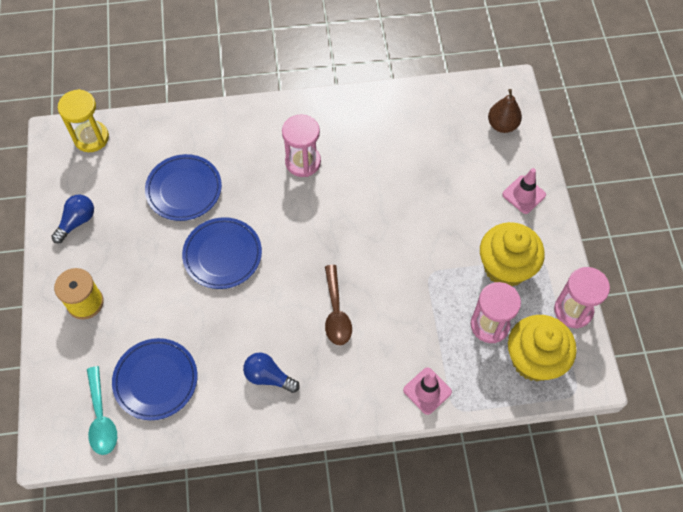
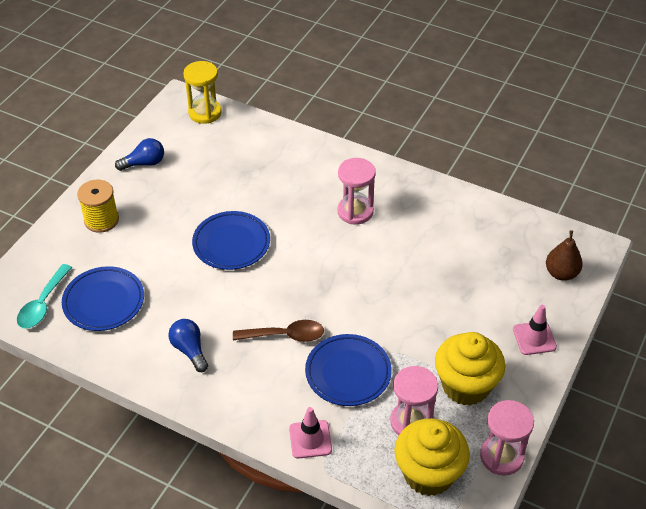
camera: 35 degrees right, 15 degrees down
blue plate [145,154,222,221] -> blue plate moved to [305,334,392,406]
brown spoon [325,265,352,345] -> brown spoon turned 120 degrees counterclockwise [233,320,324,342]

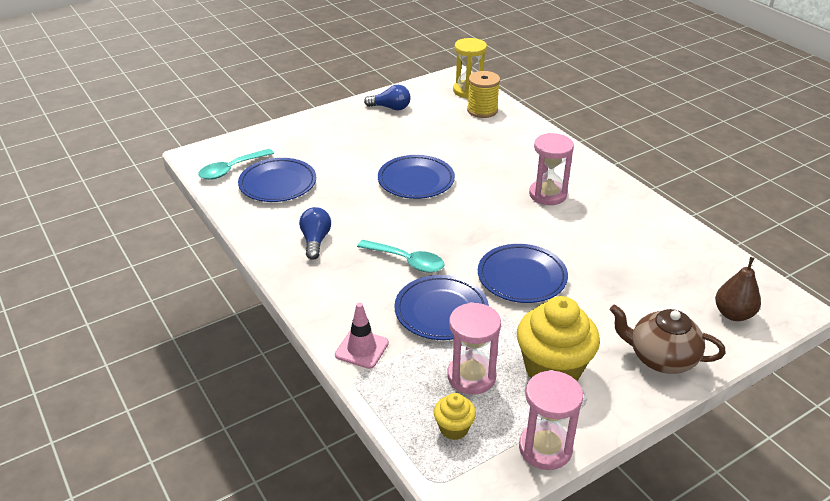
camera: 30 degrees right, 10 degrees down
yellow spool [77,180,119,233] -> yellow spool moved to [467,71,500,118]
brown spoon [233,320,324,342] -> turquoise spoon [357,240,445,273]
yellow cupcake [394,418,470,496] -> yellow cupcake [434,393,476,440], size x0.49
pink traffic cone [513,305,557,355] -> brown teapot [610,304,726,374]
none -> blue plate [478,244,568,303]

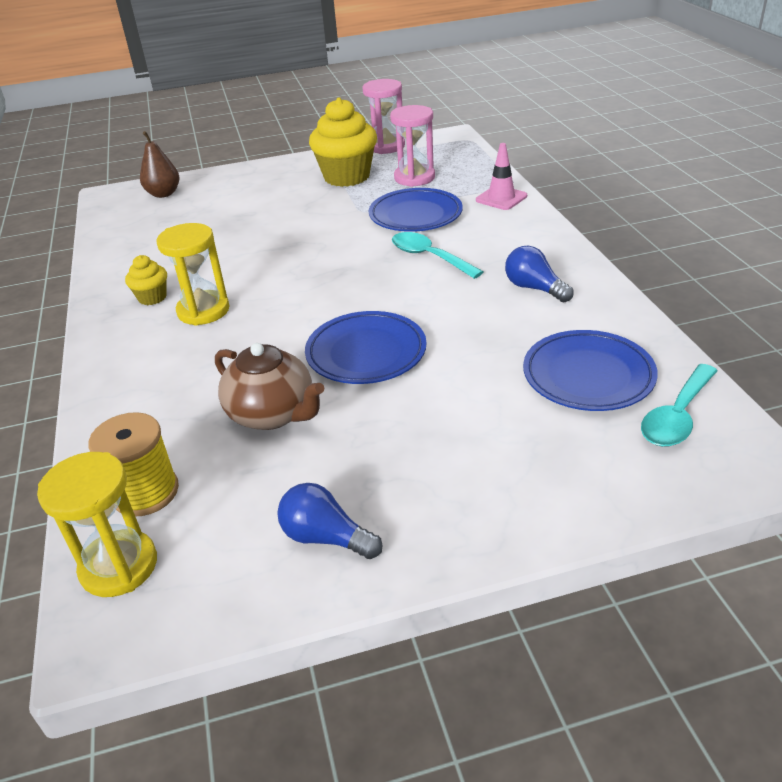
camera: 160 degrees left, 0 degrees up
turquoise spoon [198,149,274,180] -> turquoise spoon turned 150 degrees clockwise [641,364,718,447]
blue light bulb [299,207,331,260] -> blue light bulb turned 120 degrees clockwise [505,246,574,302]
yellow cupcake [434,393,476,440] -> yellow cupcake moved to [125,255,167,305]
blue plate [478,244,568,303] -> none
pink hourglass [529,133,574,205] -> yellow hourglass [157,223,229,326]
brown teapot [610,304,726,374] -> brown teapot moved to [215,343,325,430]

